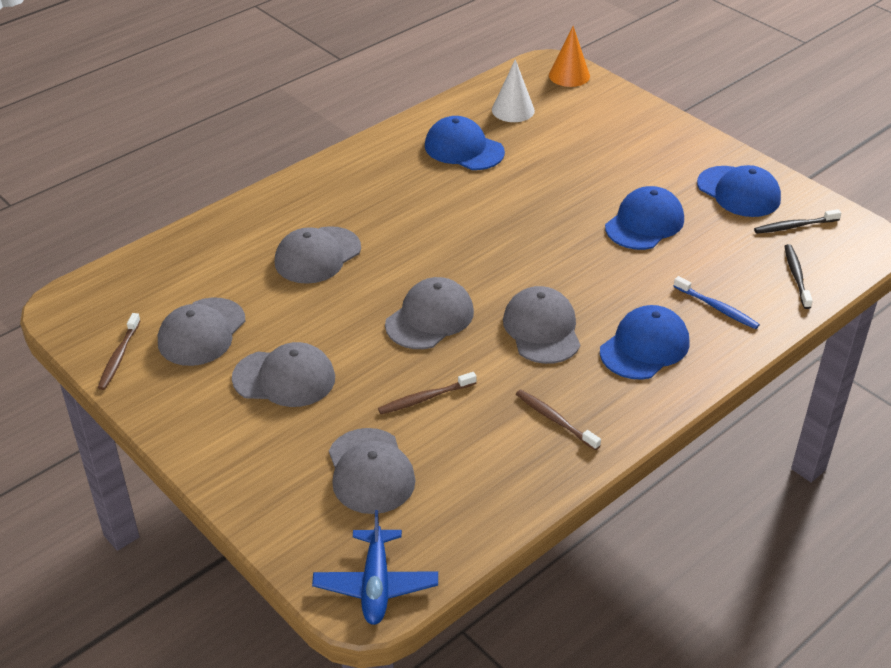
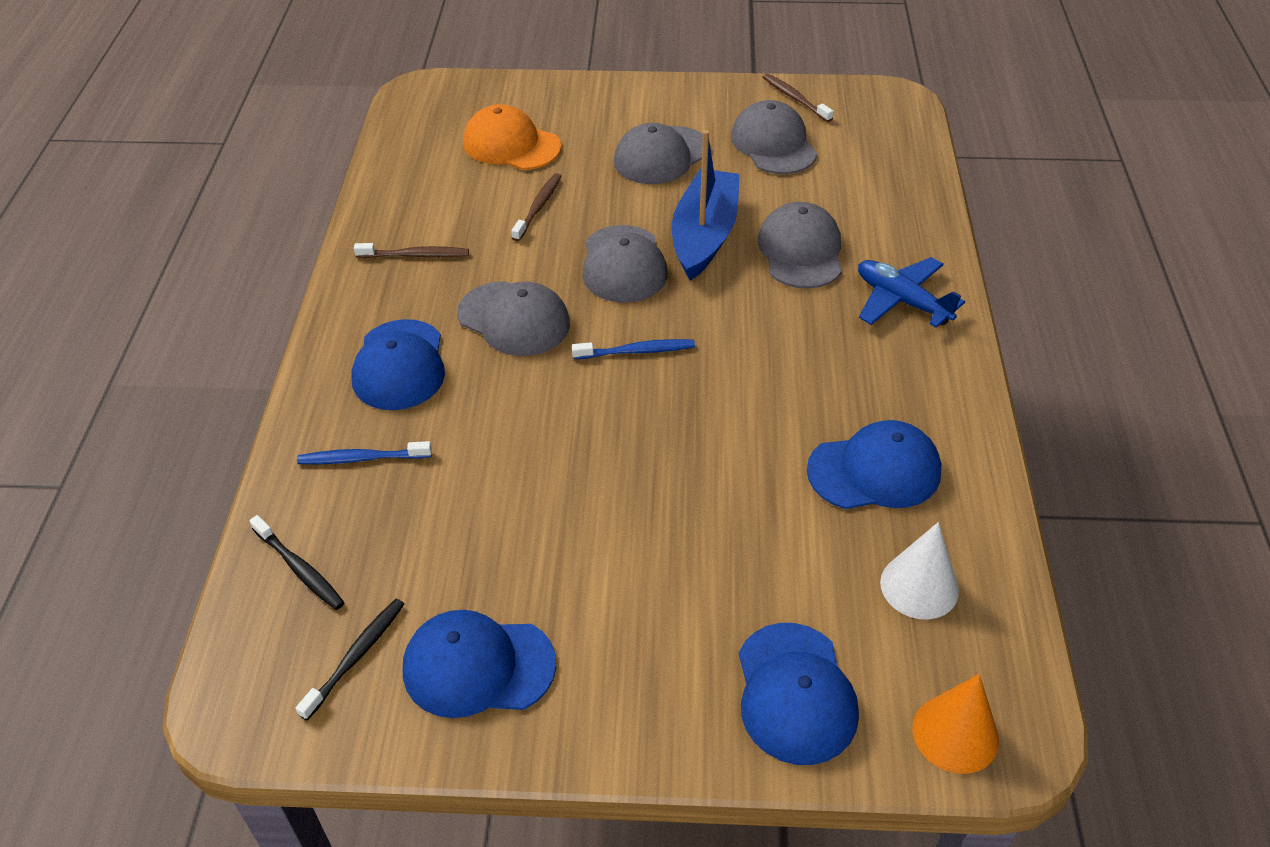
camera: 135 degrees right, 5 degrees up
blue plane [312,510,438,625] -> blue plane moved to [858,257,965,328]
grey cap [329,428,416,514] -> orange cap [463,104,561,170]
blue cap [605,186,684,250] -> blue cap moved to [739,623,859,765]
none -> blue toothbrush [572,339,695,359]
none -> blue boat [672,130,740,280]

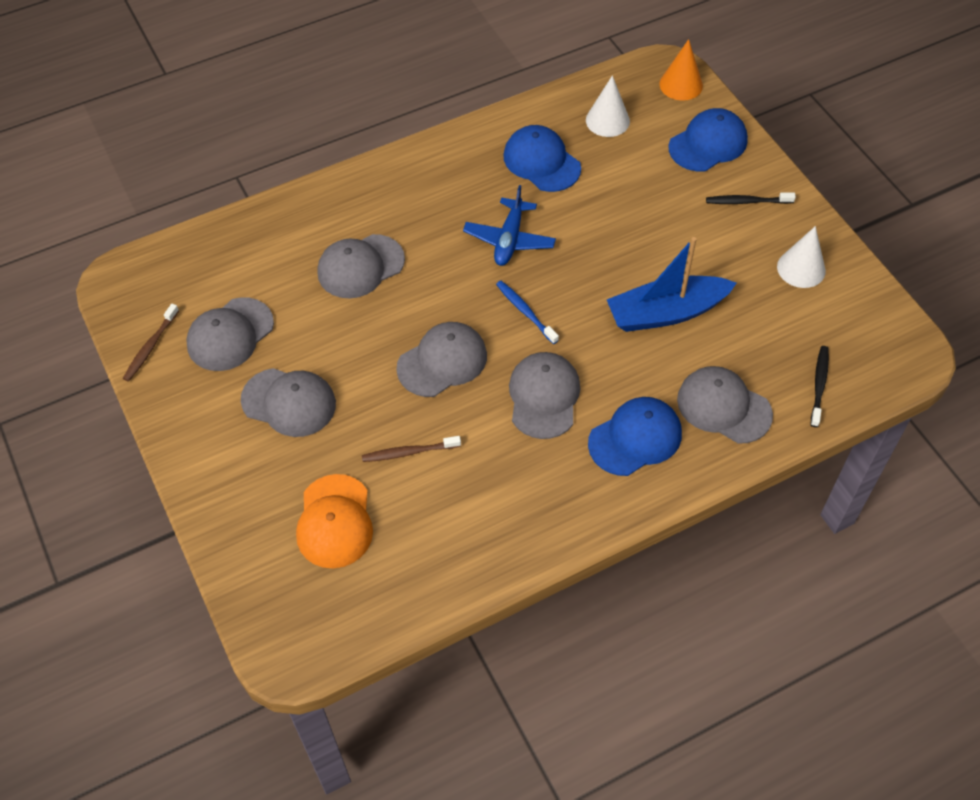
camera: 120 degrees left, 10 degrees up
black toothbrush [296,599,404,720] -> black toothbrush moved to [706,193,796,204]
blue toothbrush [297,441,432,464] -> grey cap [677,366,773,444]
brown toothbrush [354,243,469,258] -> none
blue cap [403,610,556,718] -> white cone [777,226,826,288]
blue boat [672,130,740,280] -> blue boat moved to [607,237,737,332]
blue plane [858,257,965,328] -> blue plane moved to [463,185,556,266]

